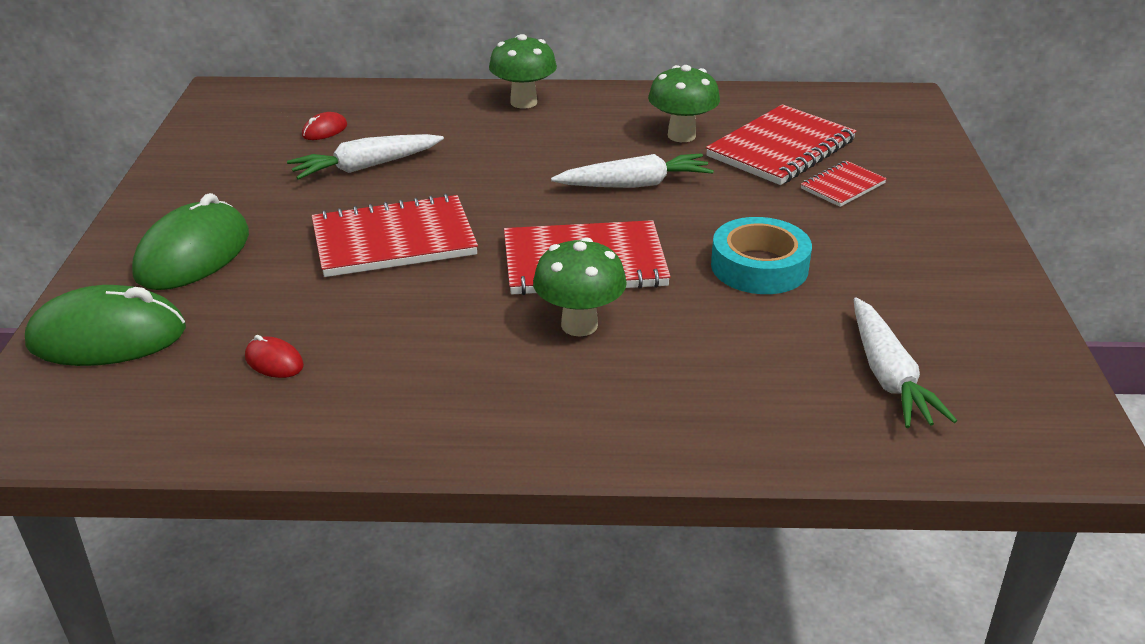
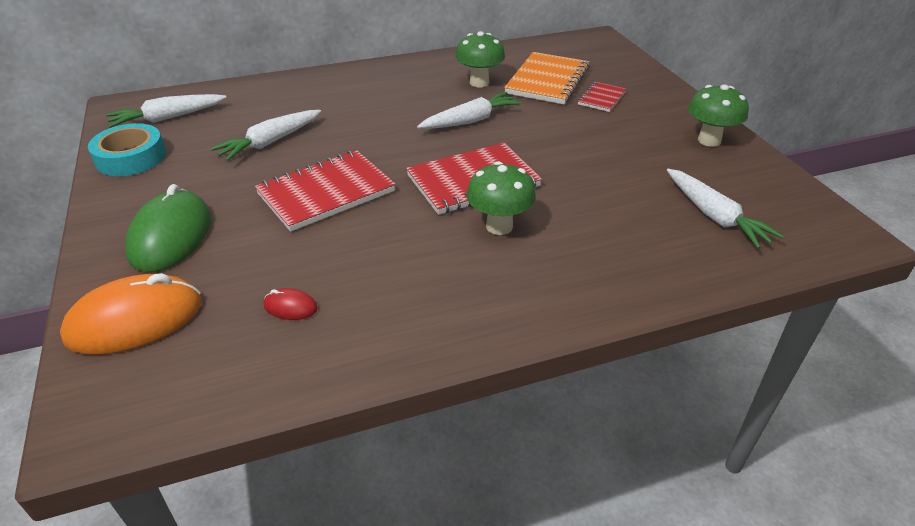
camera: 20 degrees left, 5 degrees up
green mouse [25,285,186,366] -> orange mouse [60,273,202,355]
red mouse [302,112,347,140] -> none
green mushroom [489,34,557,109] -> green mushroom moved to [688,84,749,147]
red notebook [706,104,856,185] -> orange notebook [504,52,590,104]
turquoise tape [711,217,812,294] -> turquoise tape moved to [88,123,166,176]
none -> white carrot [106,94,227,128]

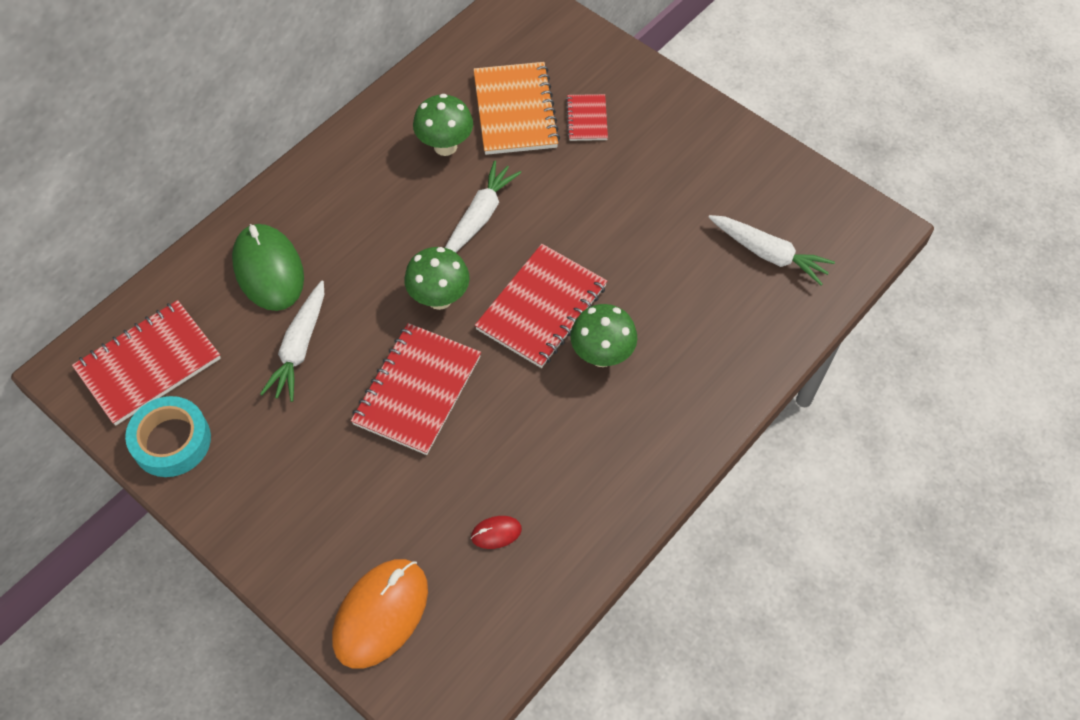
camera: 30 degrees left, 20 degrees up
white carrot [106,94,227,128] -> red notebook [72,300,221,426]
green mouse [125,184,211,272] -> green mouse moved to [232,224,304,311]
green mushroom [688,84,749,147] -> green mushroom moved to [404,247,470,310]

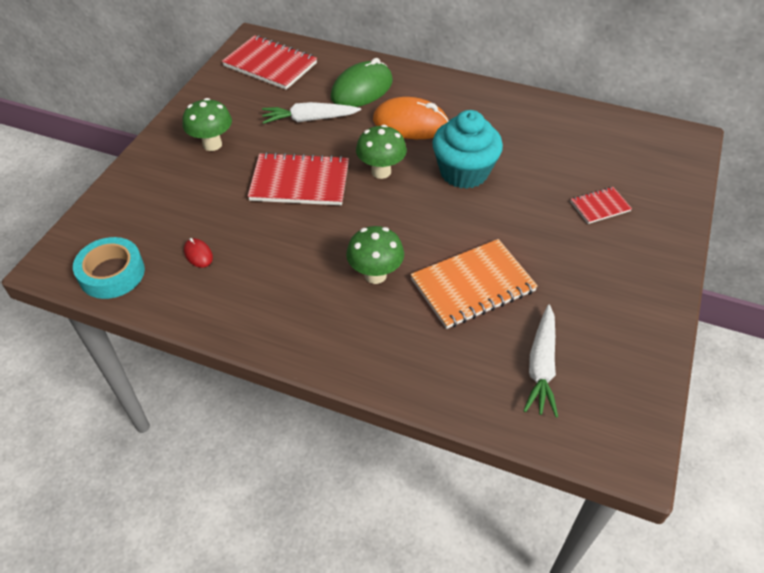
camera: 70 degrees right, 10 degrees down
turquoise tape [125,396,211,477] -> turquoise tape moved to [73,237,145,299]
orange mouse [332,559,428,669] -> orange mouse moved to [373,97,448,139]
green mushroom [413,94,473,156] -> green mushroom moved to [183,98,232,151]
white carrot [445,161,521,252] -> turquoise cupcake [432,110,503,189]
orange notebook [473,62,560,155] -> orange notebook moved to [410,239,538,329]
red notebook [475,244,607,368] -> none

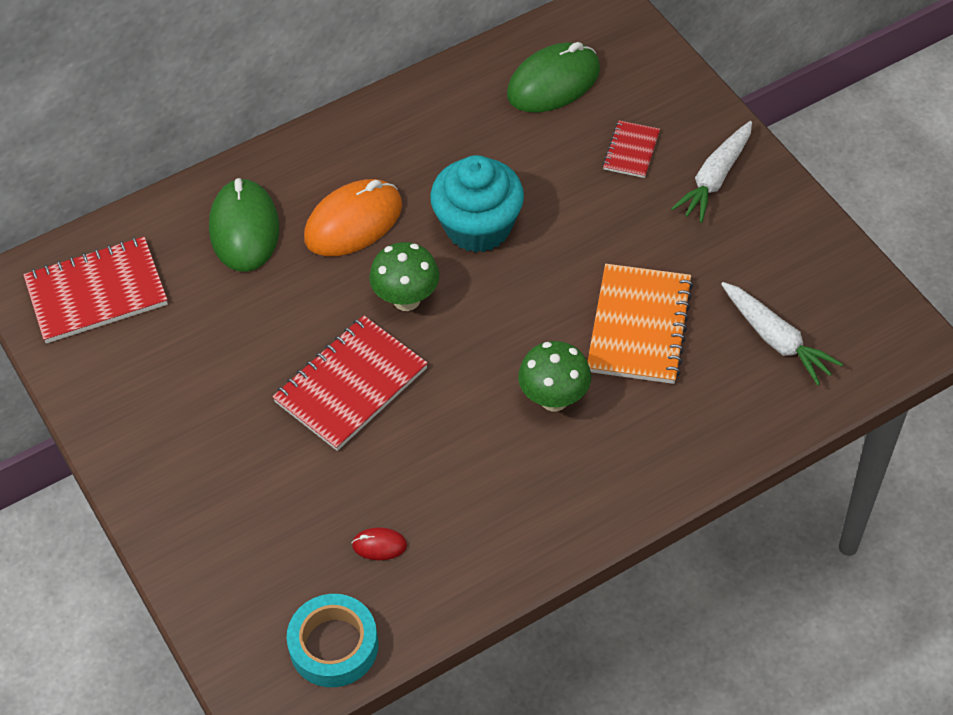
camera: 50 degrees left, 5 degrees up
green mushroom [183,98,232,151] -> none
white carrot [262,102,361,124] -> white carrot moved to [671,121,752,223]
none -> green mouse [507,42,600,113]

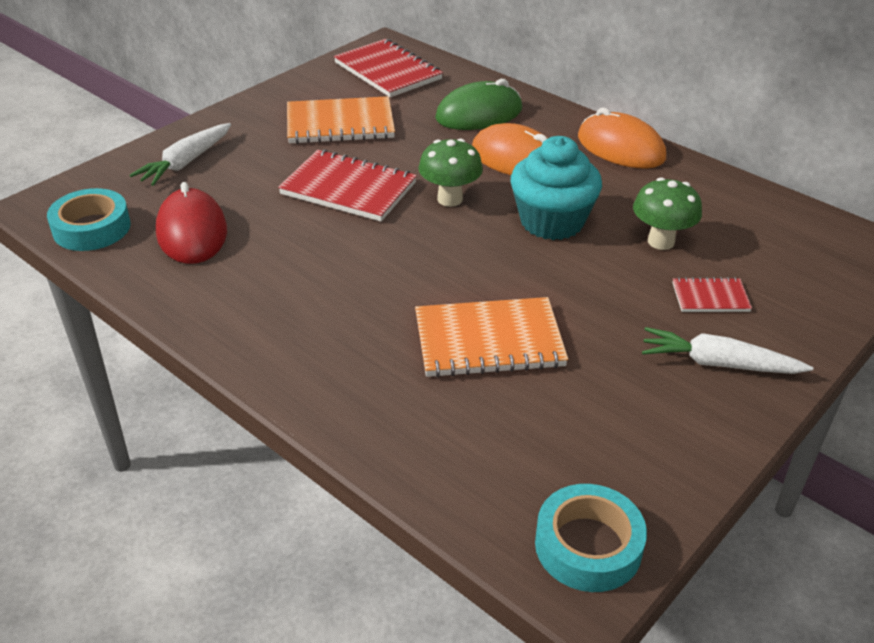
camera: 70 degrees right, 15 degrees down
red mouse [352,527,407,560] -> red mouse [156,182,227,264], size x2.28
green mouse [507,42,600,113] -> none
green mushroom [518,341,591,411] -> green mushroom moved to [633,177,702,250]
white carrot [721,282,843,385] -> white carrot moved to [129,123,231,186]
none -> orange notebook [287,96,395,144]
none -> turquoise tape [535,484,647,592]
none -> orange mouse [578,107,666,169]

